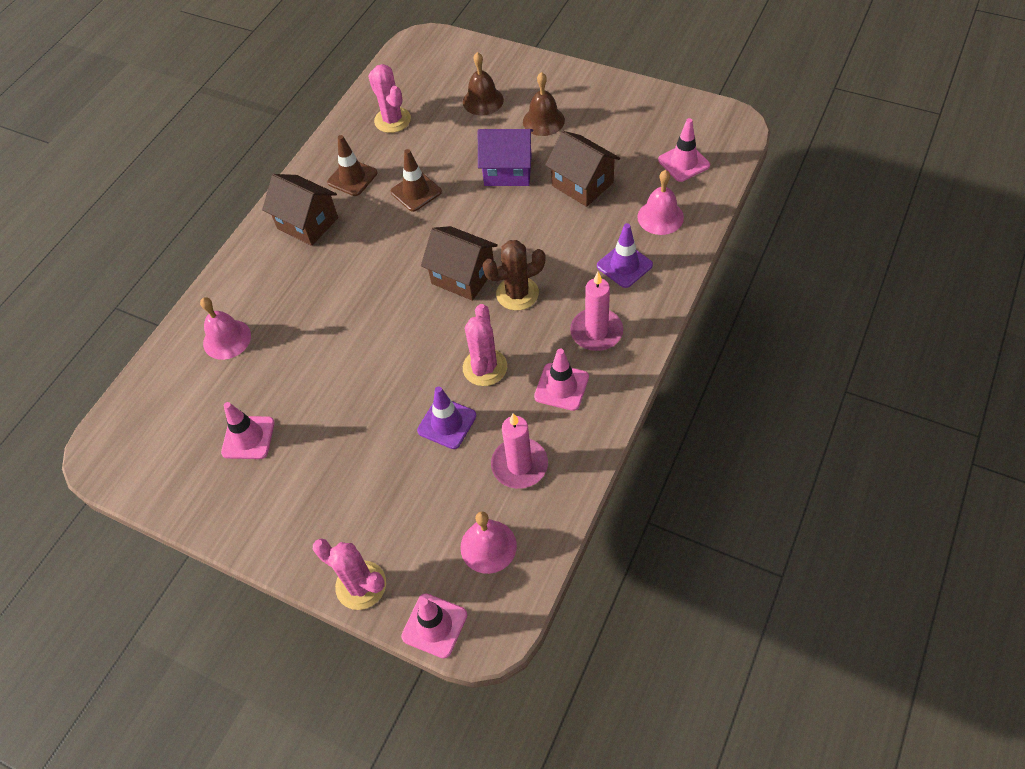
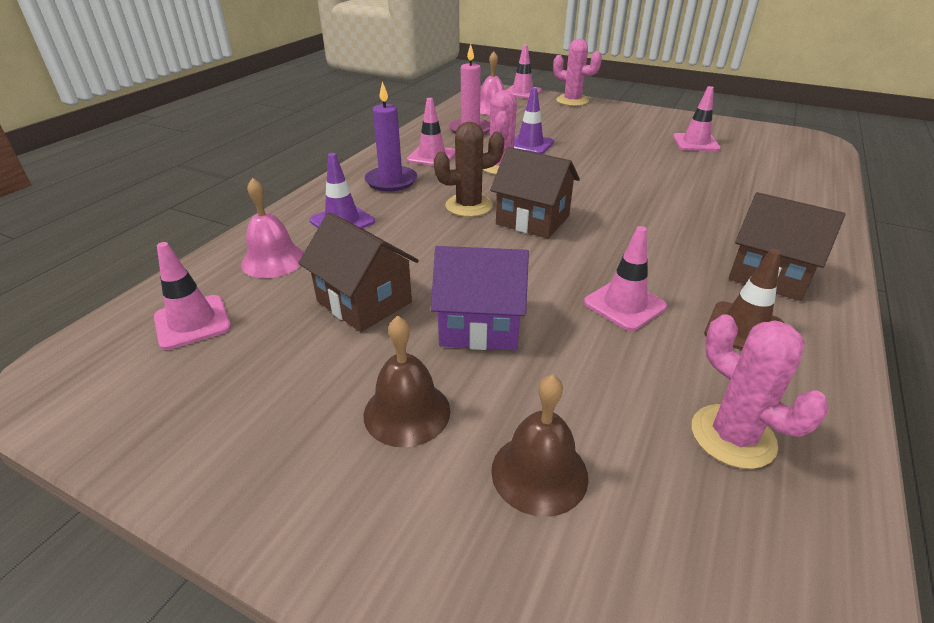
camera: 175 degrees right, 20 degrees down
pink bell [200,297,251,360] -> none
brown traffic cone [390,149,442,212] -> pink traffic cone [584,226,667,331]
pink candle [570,272,623,351] -> purple candle [364,81,417,192]

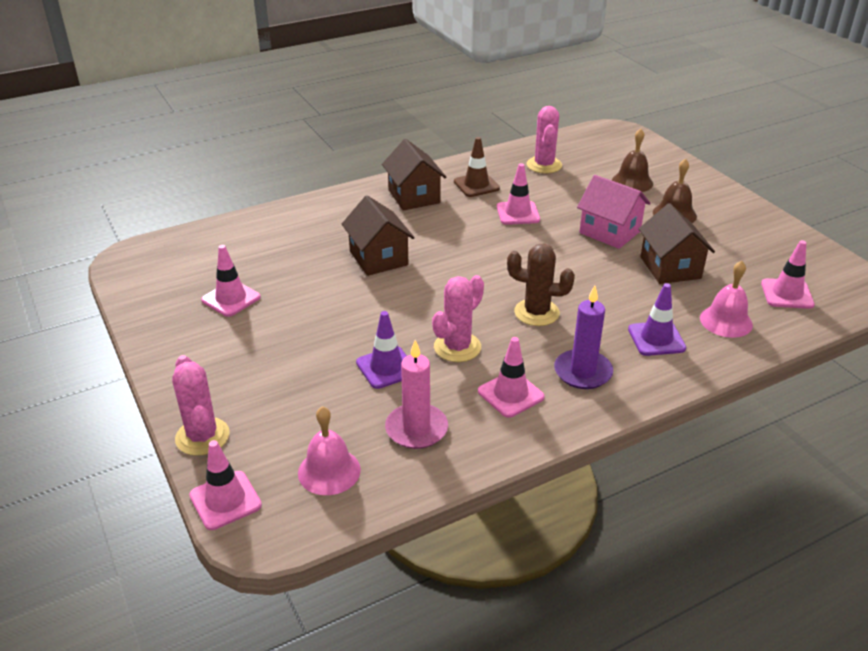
camera: 145 degrees left, 0 degrees up
purple house [431,246,529,351] -> pink house [577,175,651,249]
brown house [490,147,580,239] -> brown house moved to [342,195,415,276]

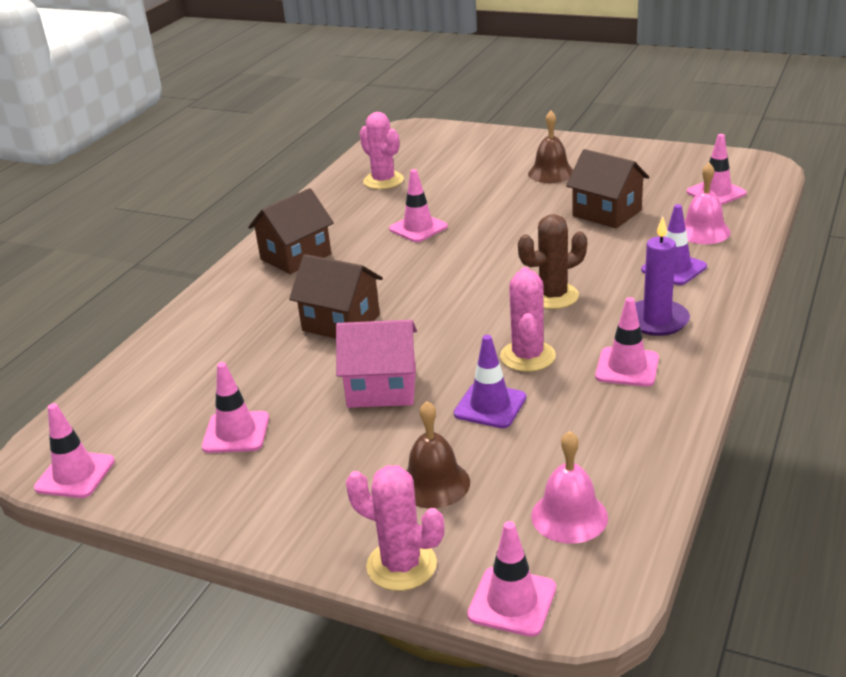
camera: 35 degrees left, 5 degrees down
brown house [382,139,447,211] -> brown house turned 75 degrees counterclockwise [248,188,334,274]
pink candle [385,340,448,449] -> none
brown traffic cone [454,137,500,197] -> none
pink house [577,175,651,249] -> pink house moved to [336,320,417,408]
brown bell [612,128,653,192] -> brown bell moved to [406,401,470,508]
none -> pink traffic cone [34,403,115,498]

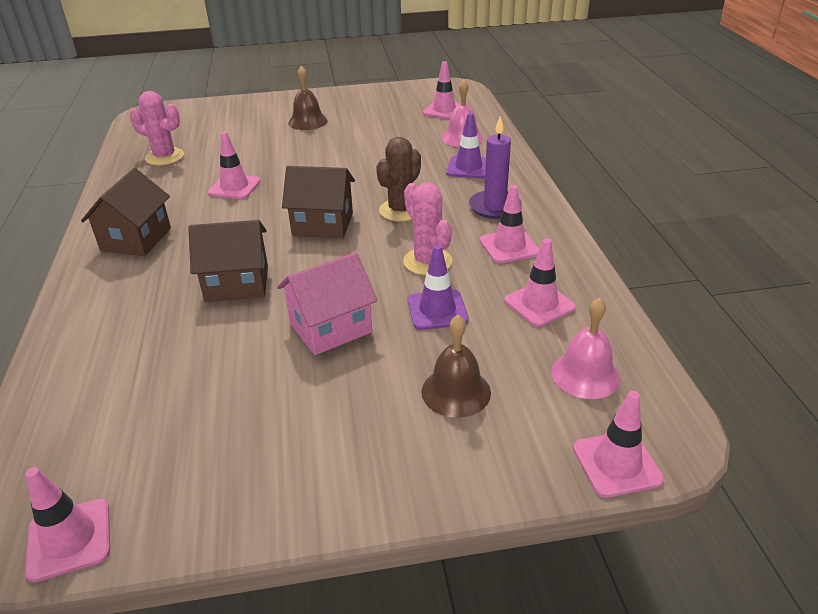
camera: 35 degrees left, 5 degrees up
pink traffic cone [202,362,269,453] -> pink traffic cone moved to [504,238,576,327]
pink cactus [346,465,444,591] -> none
brown house [566,149,649,229] -> brown house moved to [282,166,355,238]

